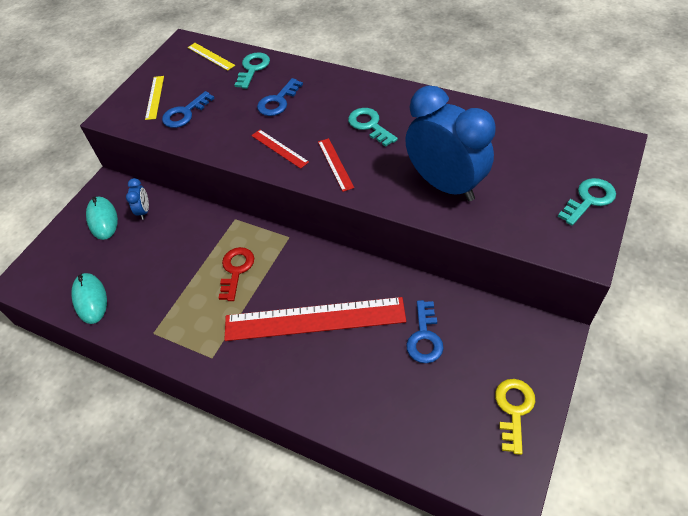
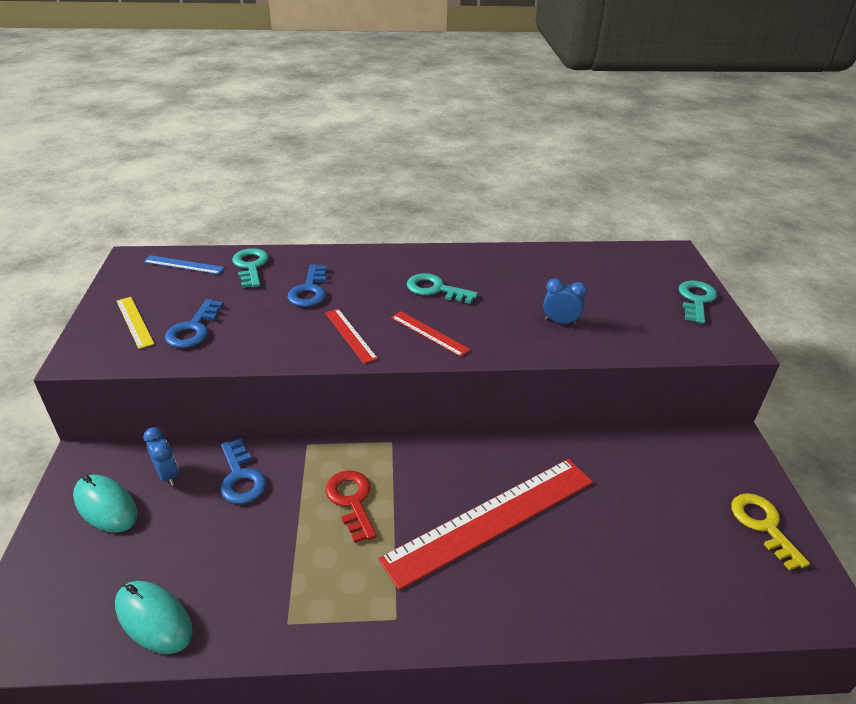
camera: 35 degrees left, 15 degrees down
yellow ruler [188,43,235,71] -> blue ruler [143,255,225,274]
red ruler [251,130,309,169] -> red ruler turned 45 degrees clockwise [325,309,378,364]
blue clock [405,86,496,201] -> blue clock [543,278,587,325], size x0.40
blue key [406,300,444,363] -> blue key moved to [220,439,266,504]

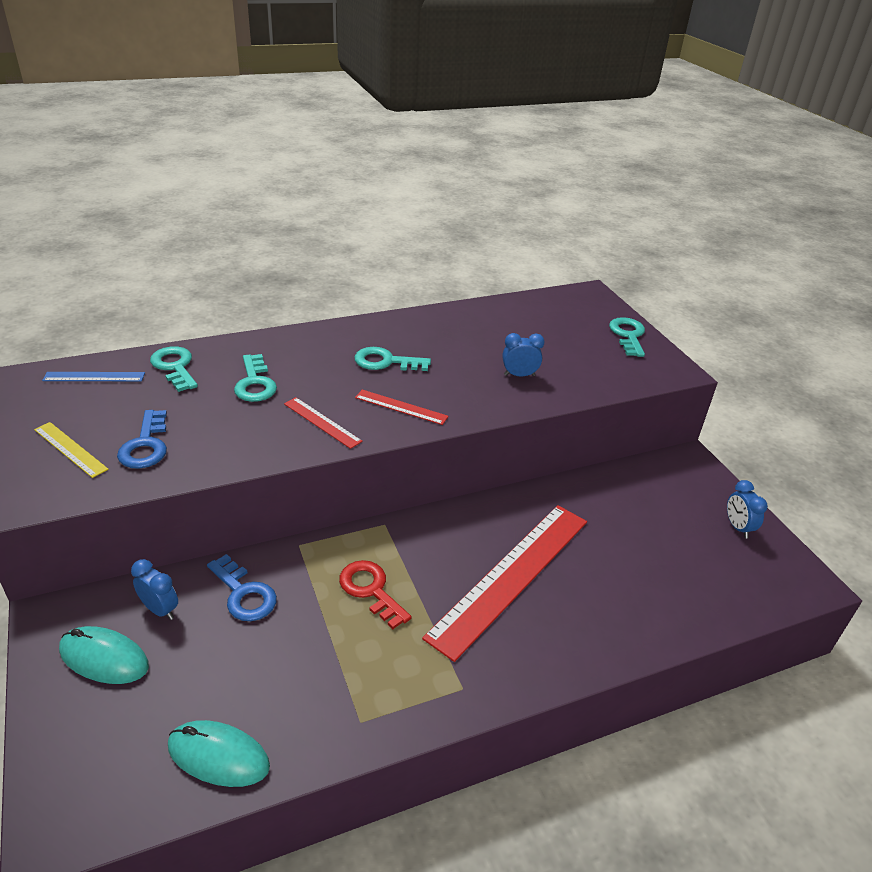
camera: 20 degrees left, 0 degrees up
blue key [287,265,327,307] -> turquoise key [234,354,277,402]
yellow key [731,493,810,571] -> blue clock [727,480,768,539]

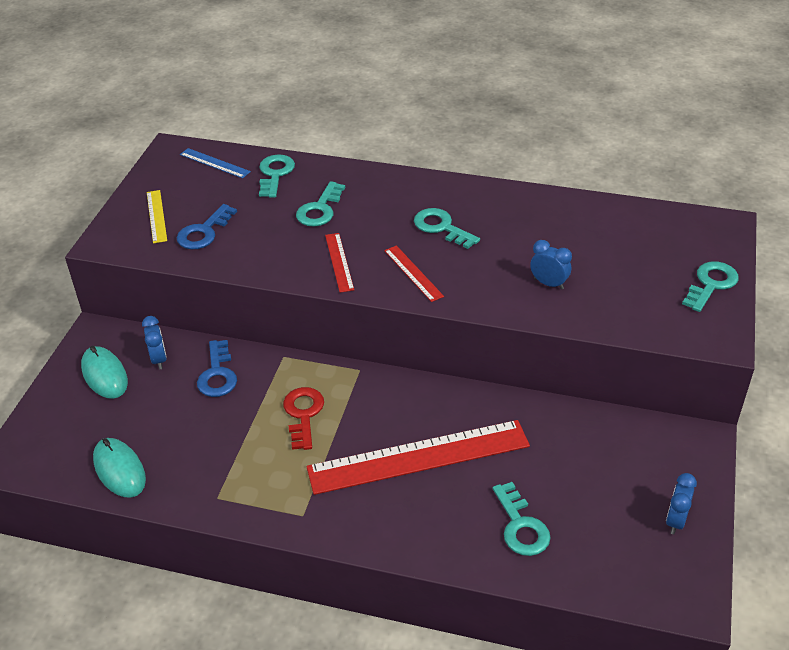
camera: 40 degrees right, 5 degrees up
none -> turquoise key [493,482,551,556]

